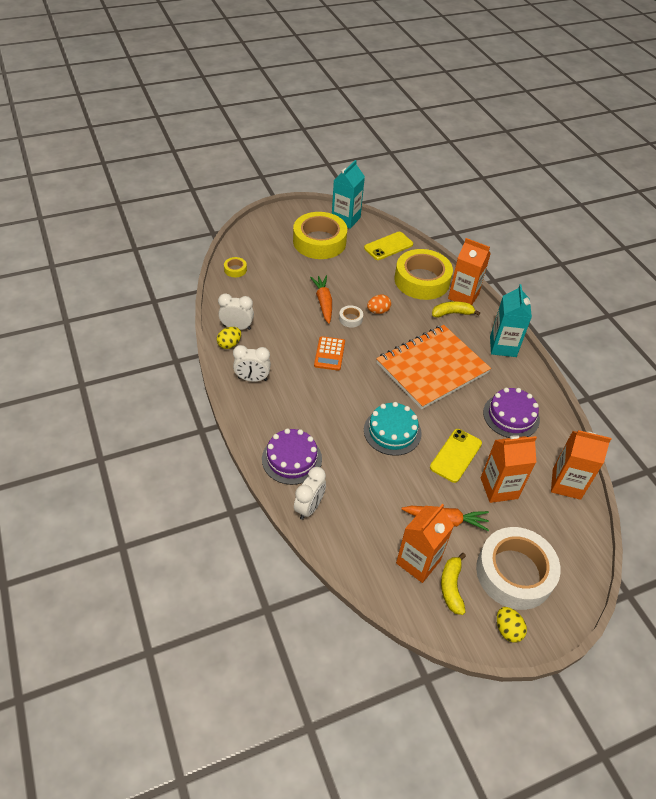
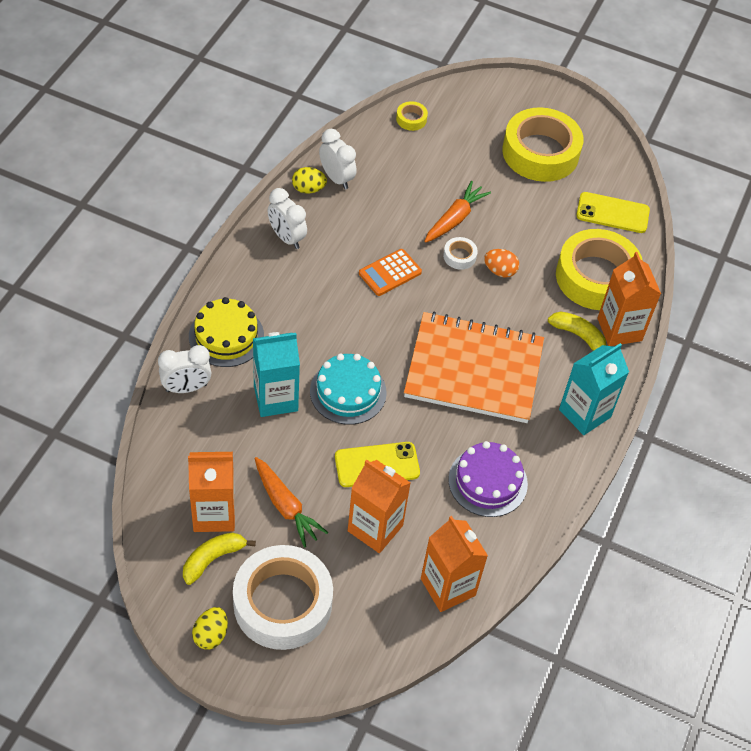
camera: 45 degrees right, 5 degrees up
purple cake [262,428,322,485] -> yellow cake [189,297,264,367]
turquoise carton [332,160,365,229] -> turquoise carton moved to [253,332,300,417]

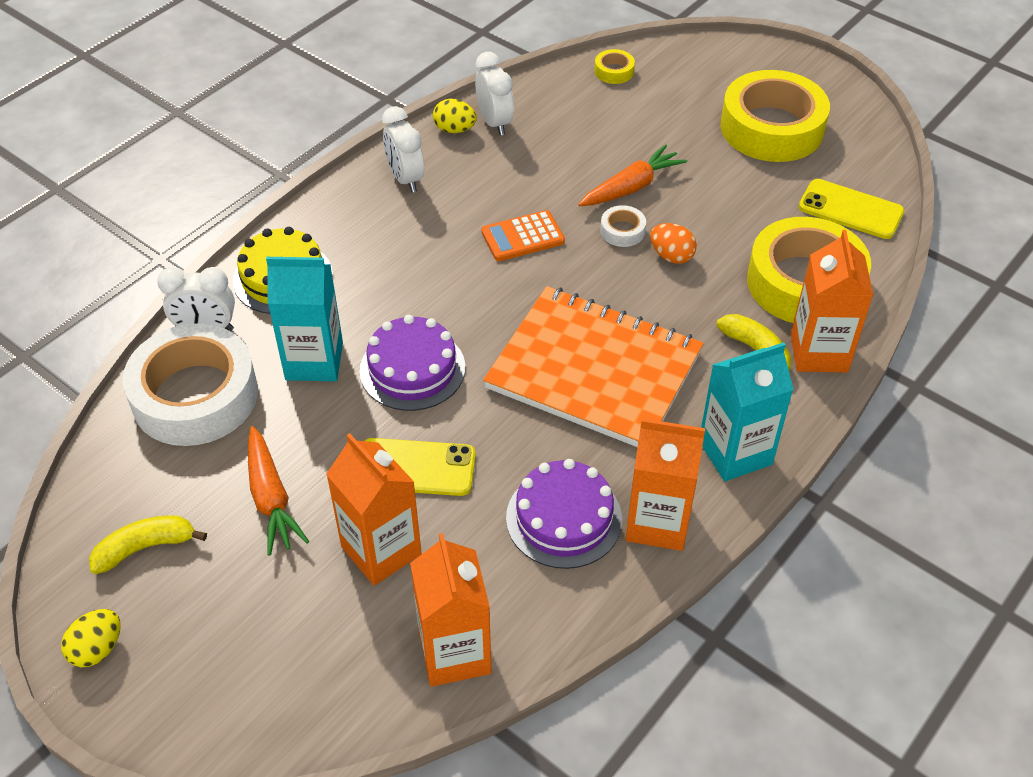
camera: 20 degrees right, 5 degrees down
orange carton [188,452,235,532] -> orange carton moved to [626,418,705,551]
white tape [233,545,333,650] -> white tape moved to [122,323,258,446]
turquoise cake [310,354,387,425] -> purple cake [360,315,465,411]

